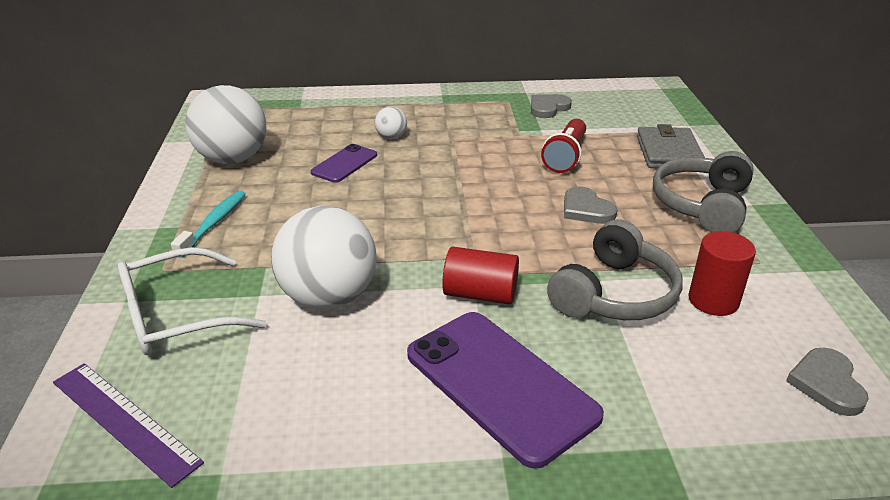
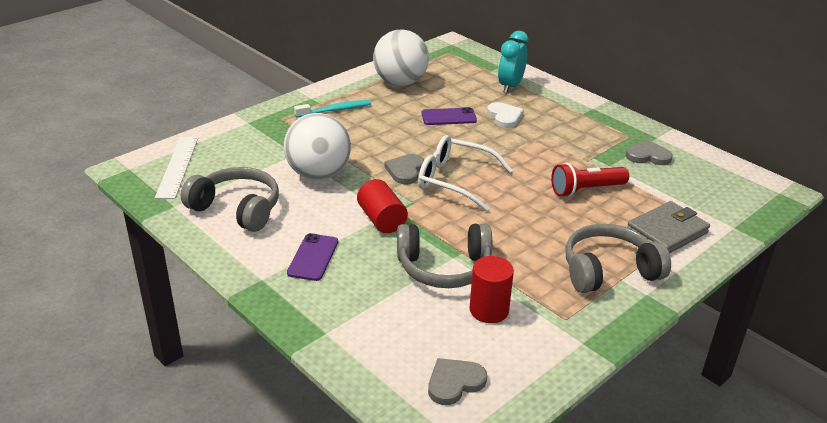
camera: 50 degrees right, 0 degrees up
purple ruler [53,363,204,488] -> white ruler [155,137,198,199]
white glasses [118,247,267,355] -> white glasses moved to [418,135,513,211]
white ball [375,106,407,139] -> white heart [487,102,524,128]
purple phone [407,312,604,469] -> purple phone [287,233,338,281], size x0.53
grey heart [564,187,617,224] -> grey heart moved to [385,154,424,184]
none -> grey headphones [181,167,279,232]
none -> turquoise clock [498,31,529,93]

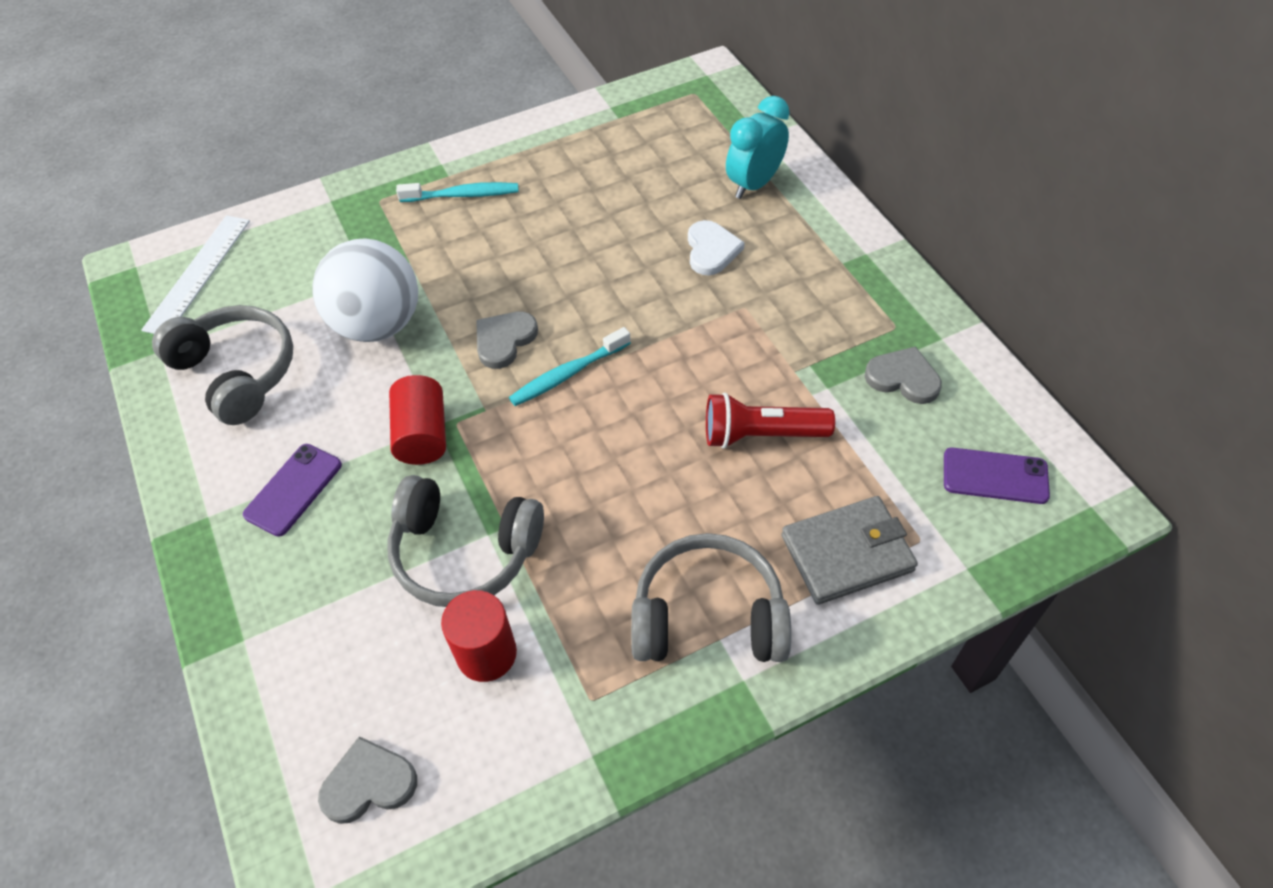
camera: 20 degrees right, 20 degrees up
white ball [373,29,429,86] -> none
white glasses [418,135,513,211] -> turquoise toothbrush [509,327,631,406]
purple phone [422,107,477,125] -> purple phone moved to [944,447,1050,504]

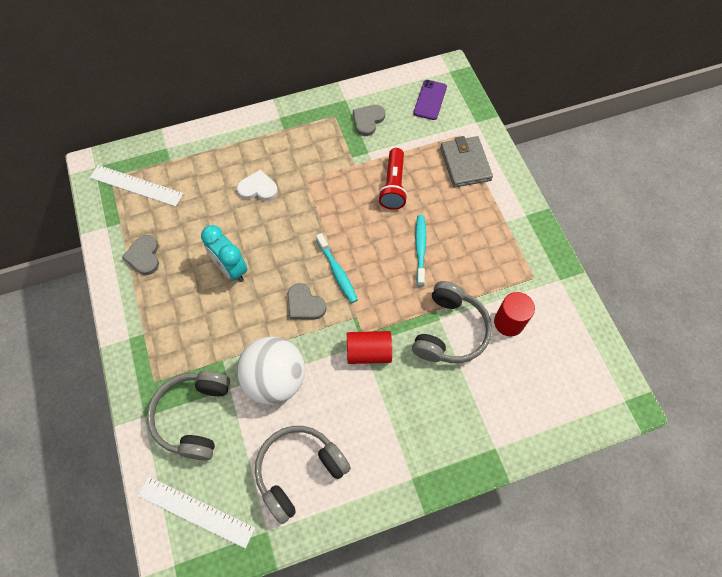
camera: 85 degrees left, 10 degrees up
purple phone [243,444,342,537] -> none
grey heart [318,736,417,824] -> grey heart moved to [122,235,159,275]
turquoise toothbrush [396,182,519,202] -> turquoise toothbrush moved to [415,215,426,286]
grey headphones [631,533,791,662] -> grey headphones moved to [147,371,230,461]
turquoise clock [726,96,789,199] -> turquoise clock moved to [201,225,247,282]
none -> white ruler [90,165,183,207]

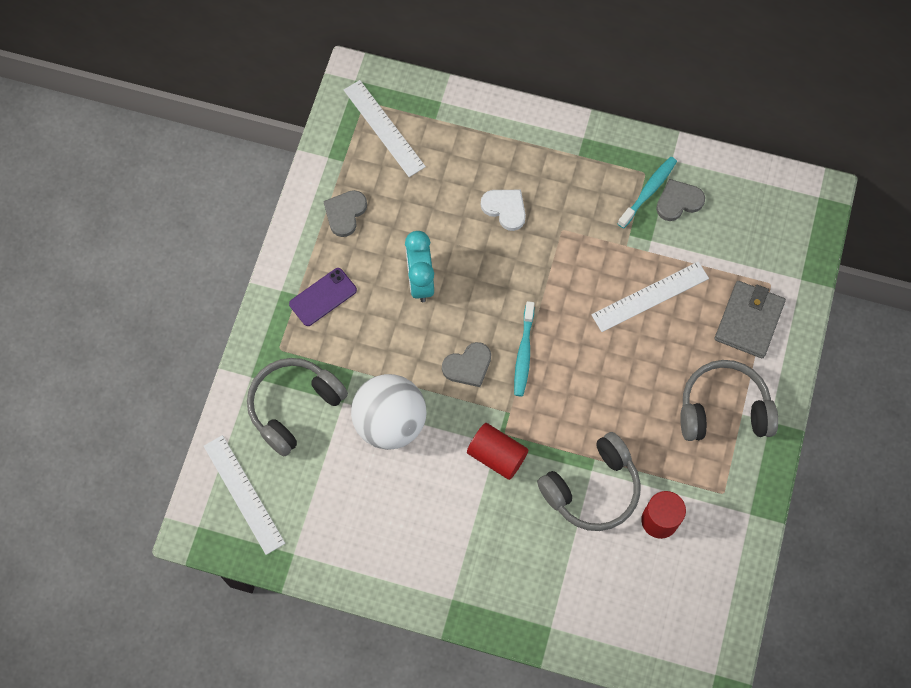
camera: 35 degrees right, 5 degrees up
grey headphones [255,426,351,524] -> grey headphones moved to [680,360,778,441]
grey heart [288,283,326,320] -> grey heart turned 105 degrees counterclockwise [442,342,491,387]
red flashlight [378,148,408,210] -> white ruler [591,261,709,332]
purple phone [413,80,447,120] -> purple phone moved to [289,268,357,326]
turquoise toothbrush [415,215,426,286] -> turquoise toothbrush moved to [617,157,677,228]

